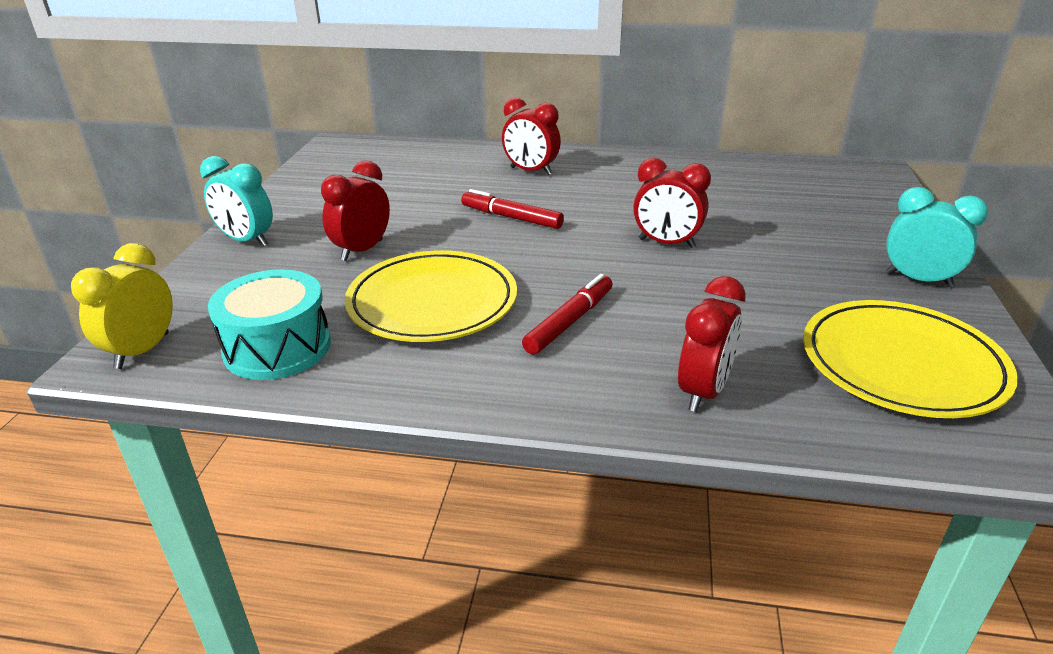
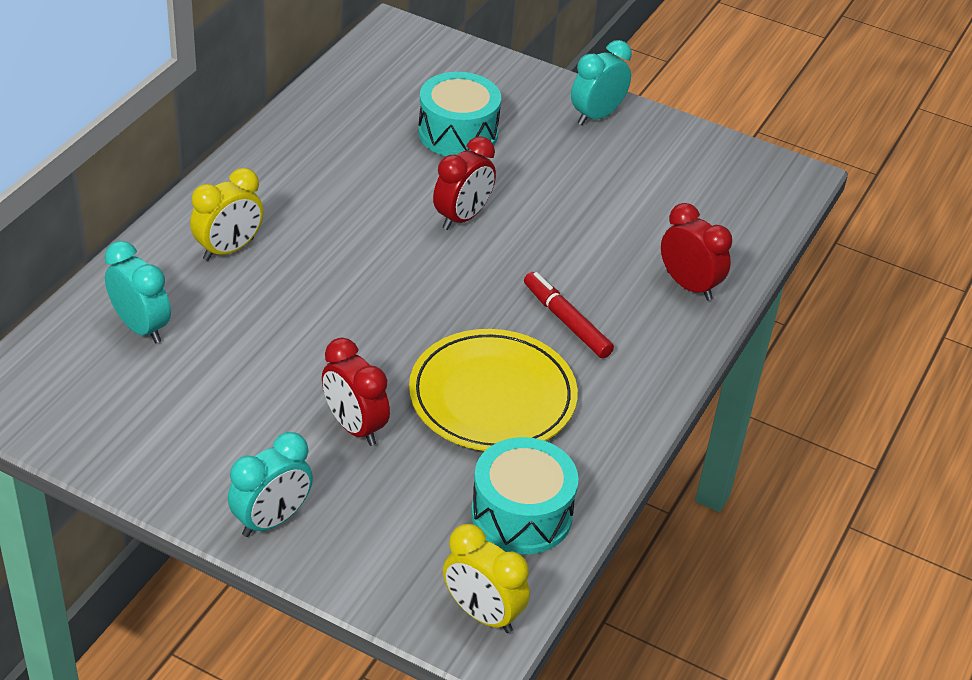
camera: 75 degrees left, 10 degrees up
red marker [461,189,564,229] -> none
red clock [502,98,561,175] -> yellow clock [190,168,263,261]
yellow plate [803,300,1018,418] -> none
none -> turquoise clock [105,241,171,343]
none -> turquoise drum [418,72,501,156]

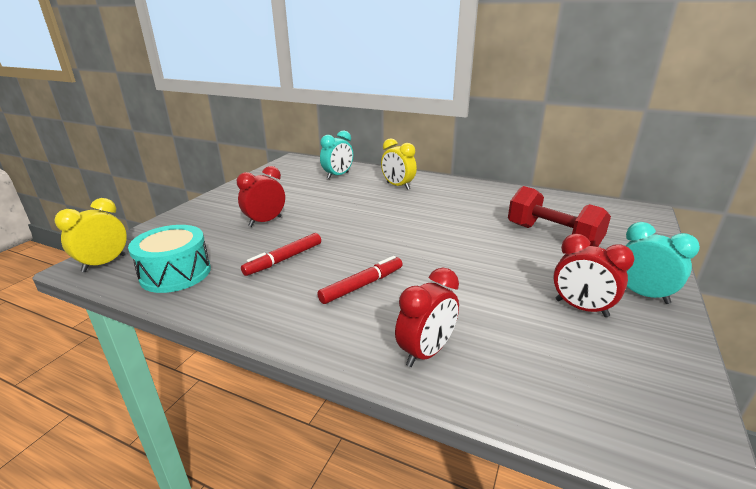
camera: 90 degrees right, 15 degrees down
turquoise clock [228,432,313,537] -> none
yellow plate [409,329,578,451] -> red marker [241,233,321,276]
turquoise drum [418,72,501,156] -> red dumbbell [508,186,611,247]
red clock [433,136,496,230] -> red clock moved to [553,234,634,317]

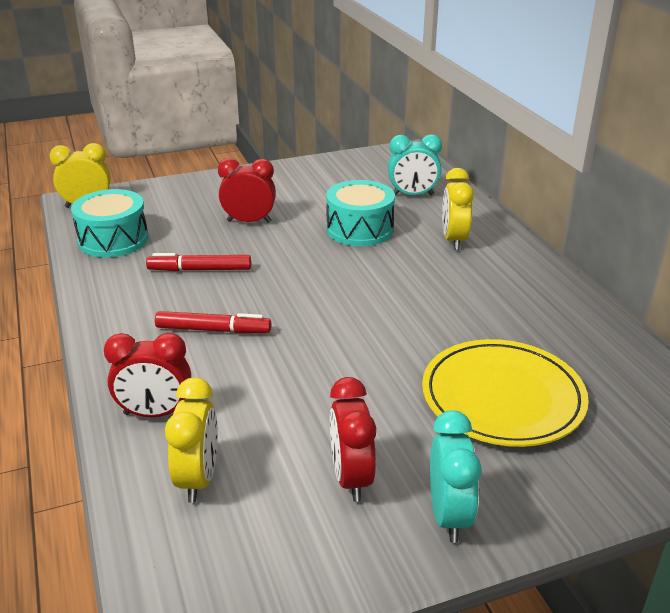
camera: 45 degrees right, 5 degrees up
red dumbbell [508,186,611,247] -> yellow plate [422,339,589,447]
none -> yellow clock [165,377,218,503]
none -> turquoise drum [326,180,395,246]

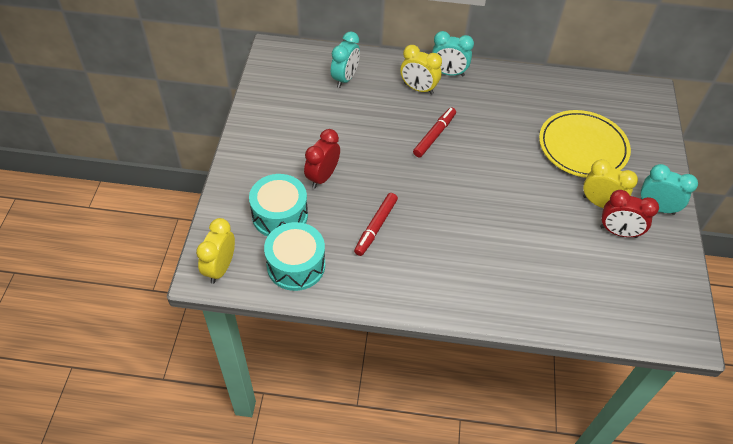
camera: 65 degrees left, 20 degrees up
red clock [104,333,191,417] -> none
red marker [155,311,271,333] -> red marker moved to [413,107,456,157]
yellow clock [165,377,218,503] -> yellow clock moved to [583,159,638,208]
turquoise drum [326,180,395,246] -> turquoise drum moved to [249,174,308,237]
none -> turquoise clock [432,31,474,76]

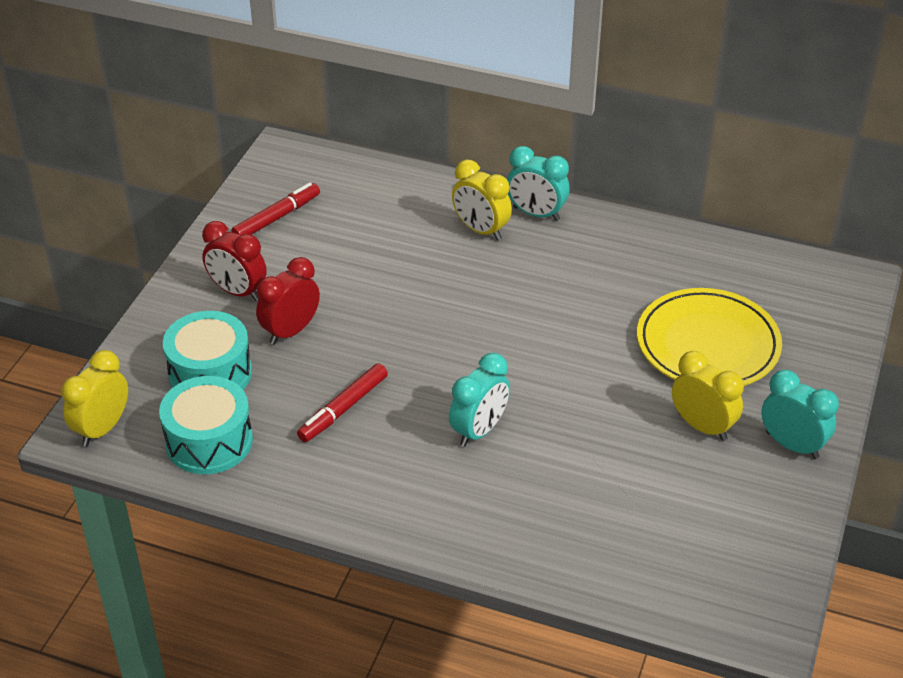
camera: 15 degrees right, 10 degrees down
turquoise clock [331,31,360,88] -> turquoise clock moved to [449,353,510,447]
red marker [413,107,456,157] -> red marker moved to [231,183,320,235]
red clock [600,190,659,238] -> red clock moved to [202,221,267,301]

